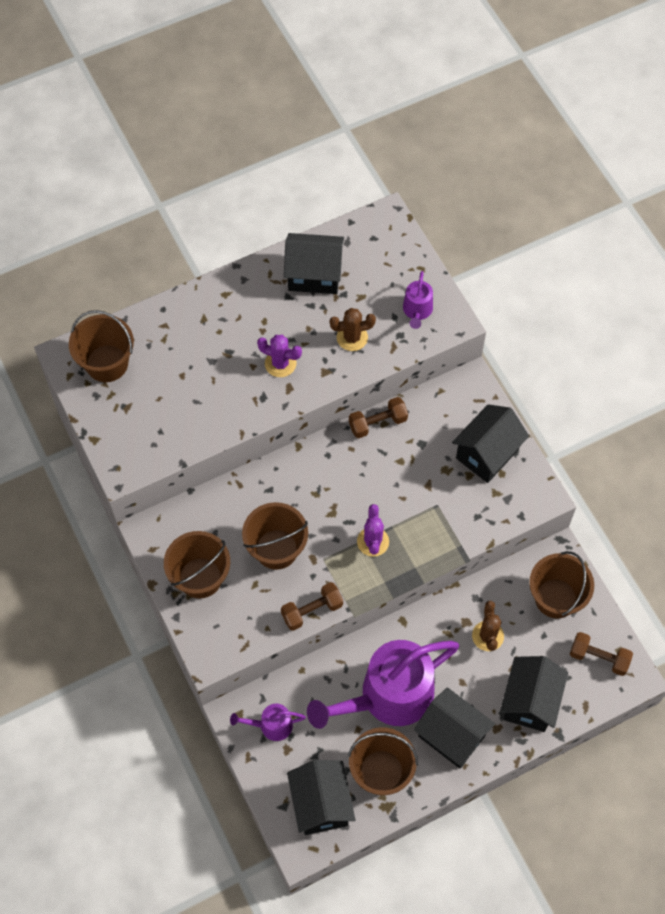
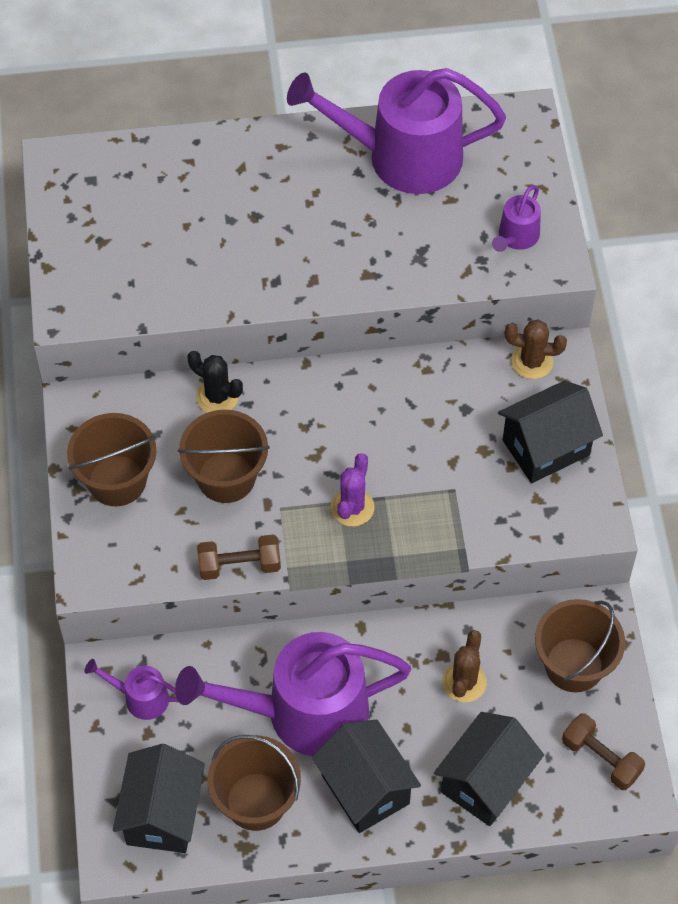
camera: 20 degrees right, 5 degrees down
brown bucket [69,310,134,382] -> none
purple cactus [257,335,302,377] -> none
black house [284,233,344,294] -> purple watering can [287,68,506,194]
brown cactus [330,308,376,351] -> brown cactus moved to [505,319,567,379]
brown dumbbell [349,397,408,438] -> none
none -> black cactus [187,351,243,413]

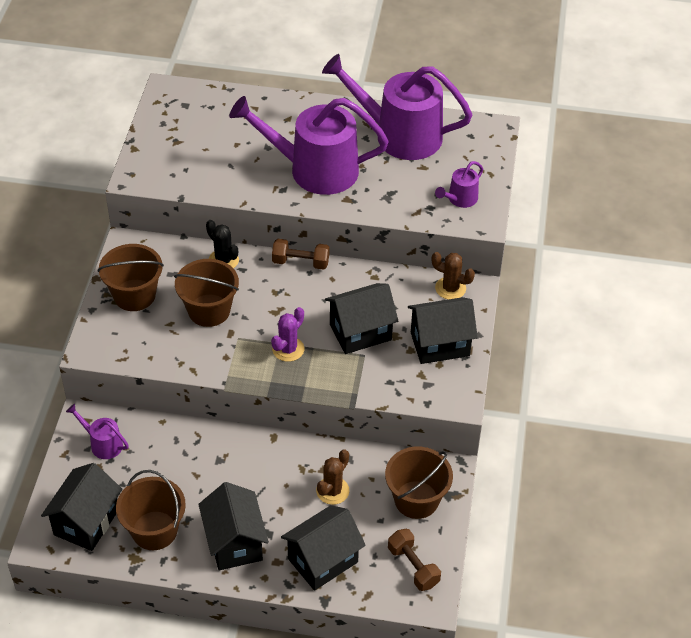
camera: 15 degrees right, 10 degrees down
purple watering can [175,632,411,756] -> purple watering can moved to [229,96,389,195]
brown dumbbell [197,535,281,580] -> brown dumbbell moved to [272,239,330,270]
none -> black house [325,283,398,354]

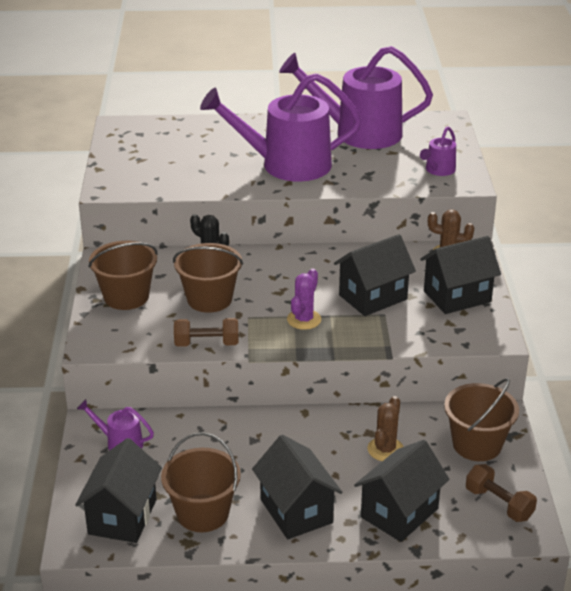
camera: 10 degrees left, 15 degrees down
brown dumbbell [272,239,330,270] -> brown dumbbell moved to [174,318,239,347]

